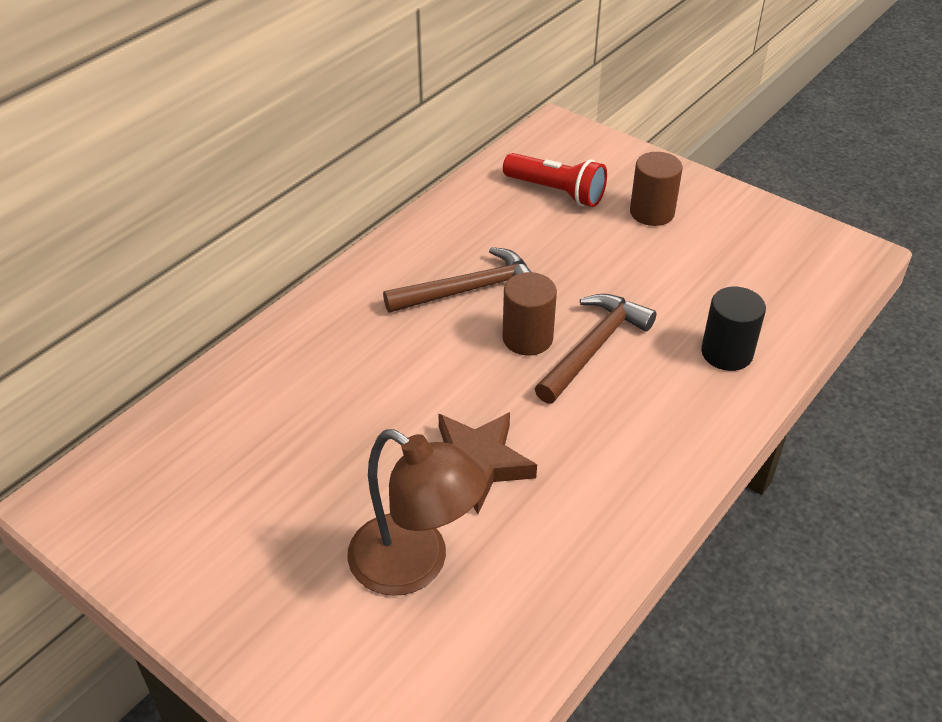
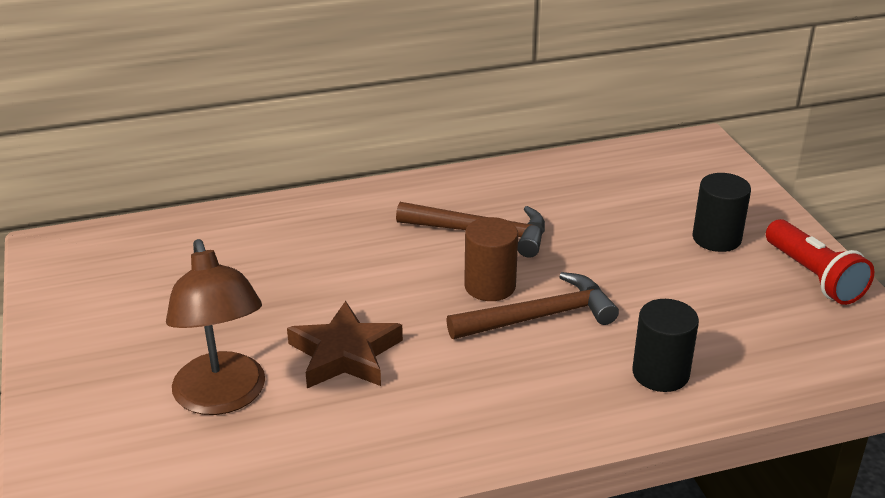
camera: 35 degrees right, 10 degrees down
red flashlight [503,153,607,207] -> red flashlight moved to [766,219,874,305]
brown cylinder [630,152,683,226] -> black cylinder [692,173,751,252]

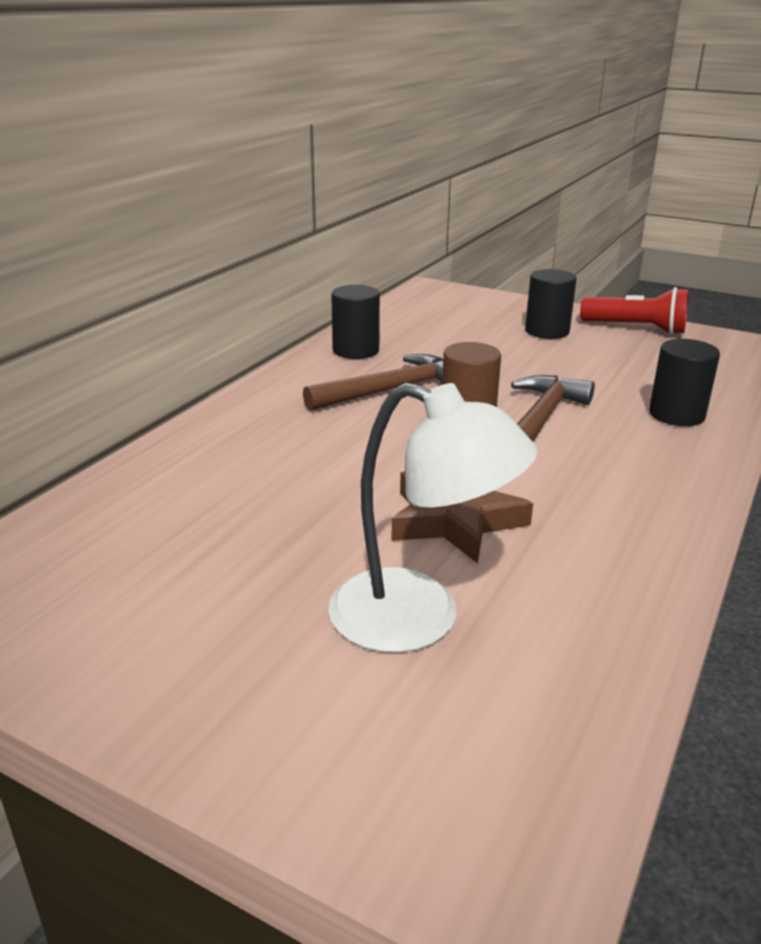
camera: 45 degrees left, 5 degrees down
brown lamp [166,239,265,415] -> white lamp [328,383,538,653]
none -> black cylinder [331,285,380,359]

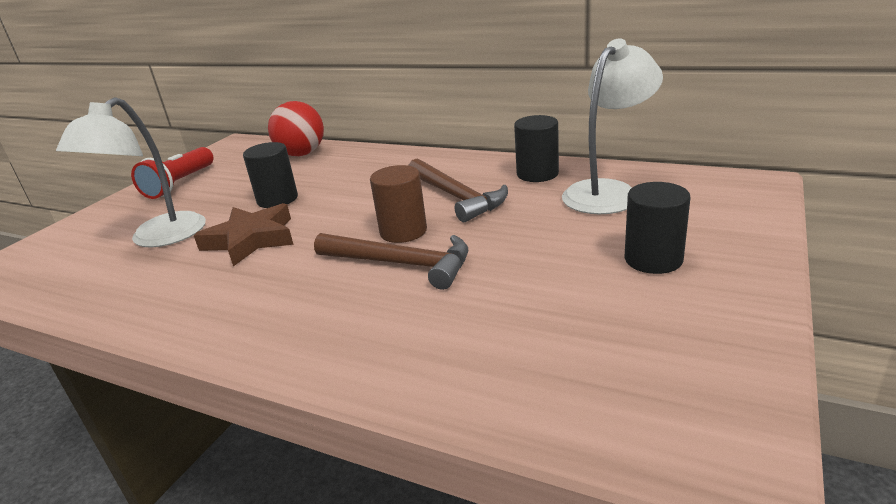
camera: 90 degrees right, 0 degrees up
red flashlight [580,287,689,335] -> red flashlight moved to [131,147,214,199]
black cylinder [649,339,720,426] -> black cylinder moved to [243,142,298,208]
none -> red ball [268,101,324,156]
none -> white lamp [562,38,663,214]

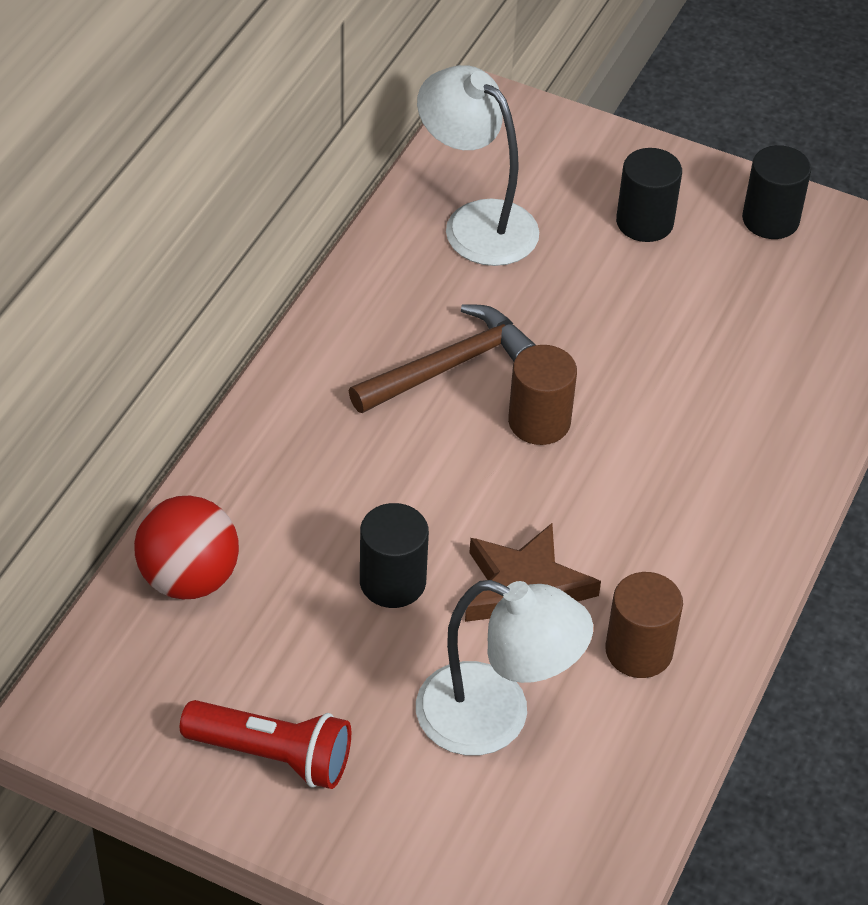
camera: 95 degrees left, 20 degrees up
brown hammer [314,233,468,290] -> none
black cylinder [514,115,559,182] -> black cylinder moved to [742,145,811,239]
none -> brown cylinder [605,572,683,678]

